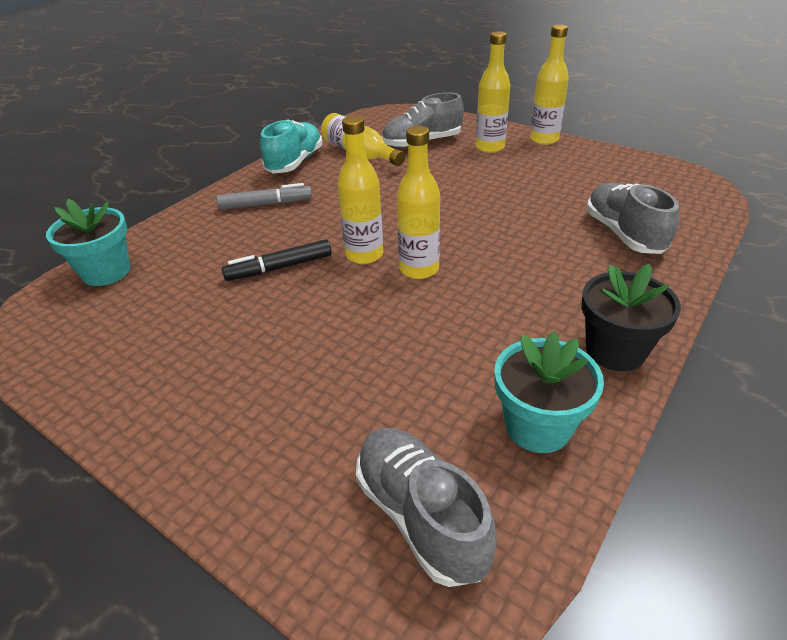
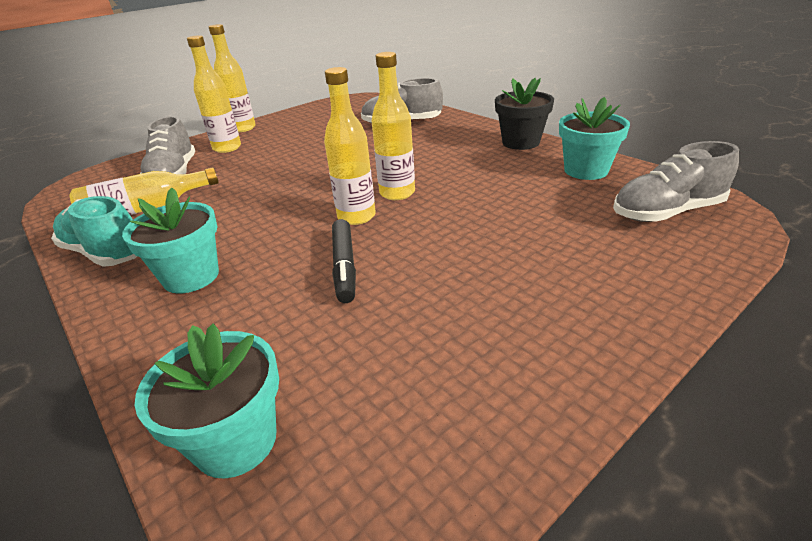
camera: 75 degrees left, 5 degrees down
grey marker [216,183,312,210] -> turquoise flower pot [122,188,219,294]

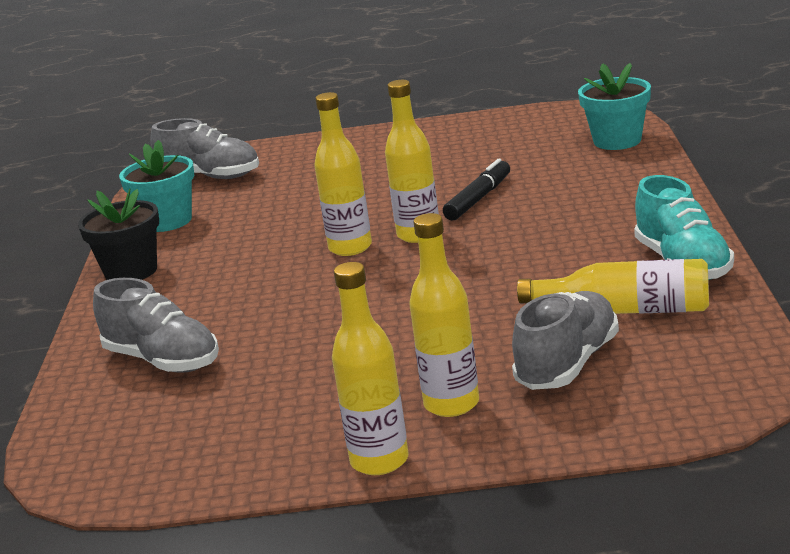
camera: 140 degrees left, 10 degrees down
turquoise flower pot [122,188,219,294] -> none

